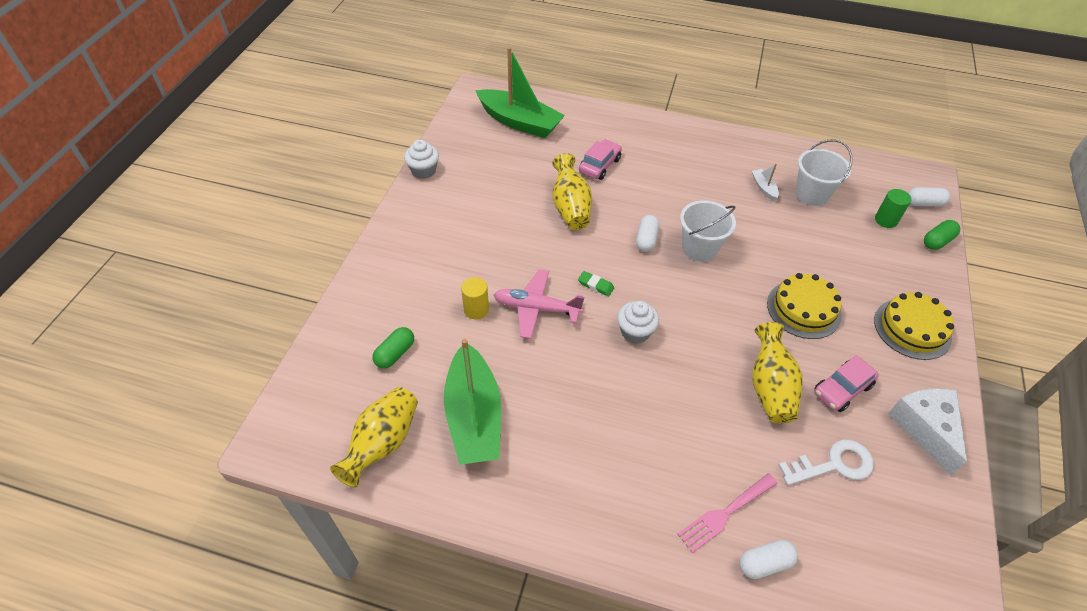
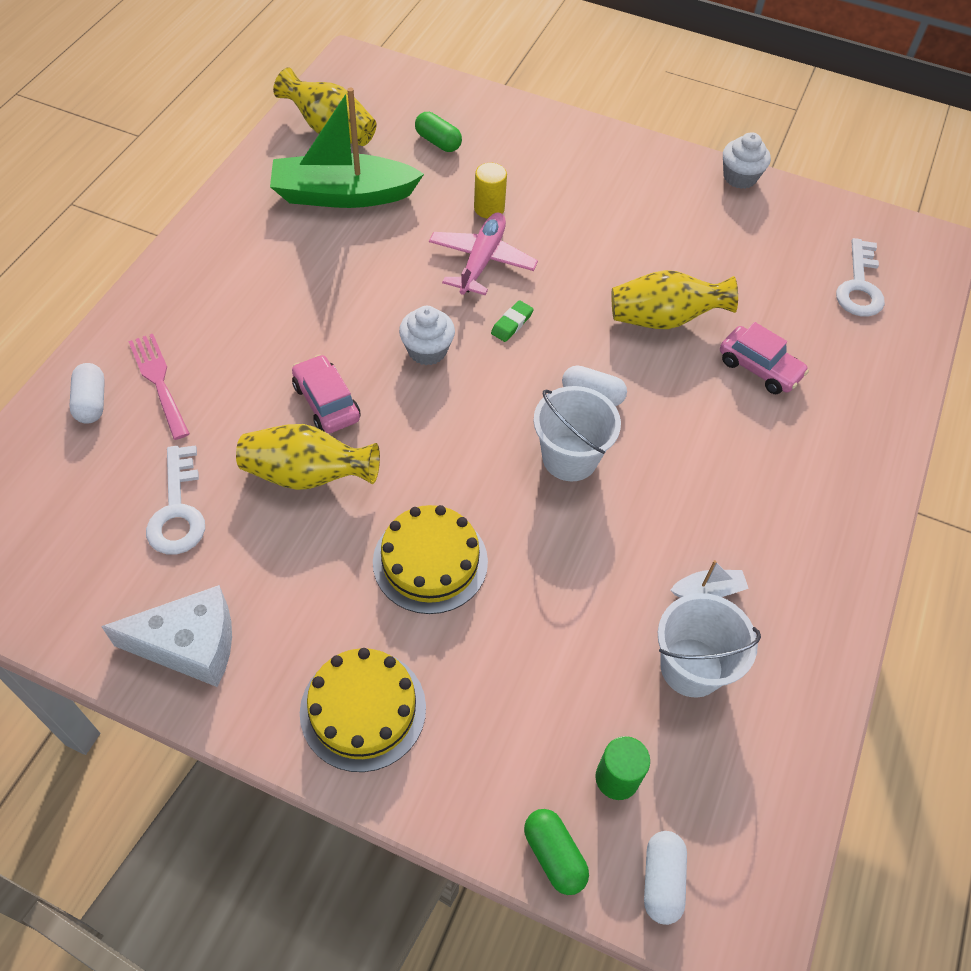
camera: 95 degrees right, 5 degrees up
green boat [475,47,565,138] -> white key [836,238,885,317]
pink car [814,355,879,412] -> pink car moved to [292,354,361,433]

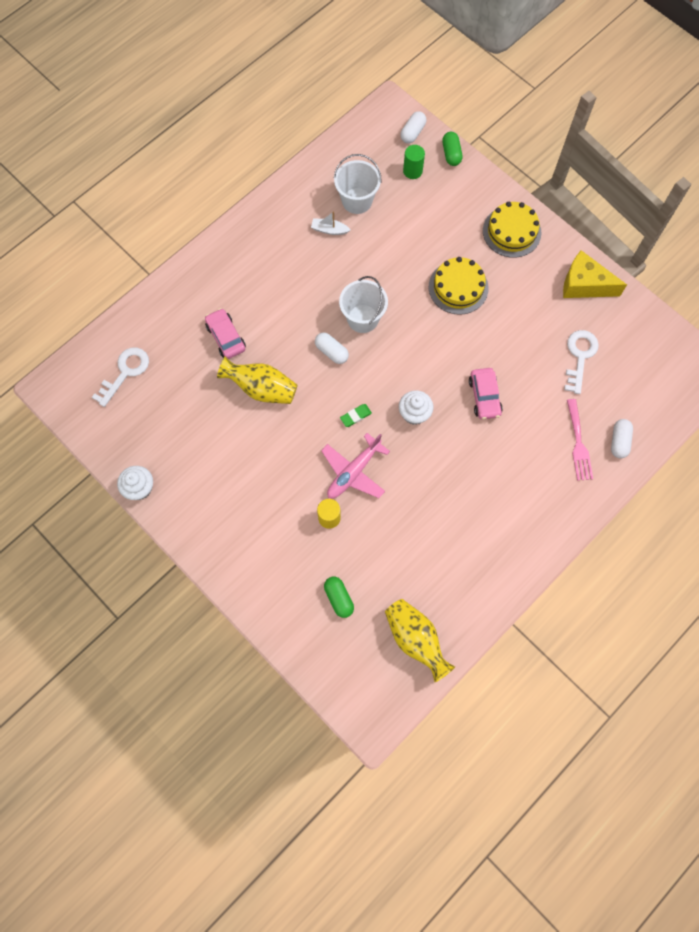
camera: 155 degrees left, 15 degrees up
white cheese [101,585,232,687] -> yellow cheese [563,250,627,298]
yellow vase [236,424,380,490] -> none
green boat [270,88,424,208] -> none

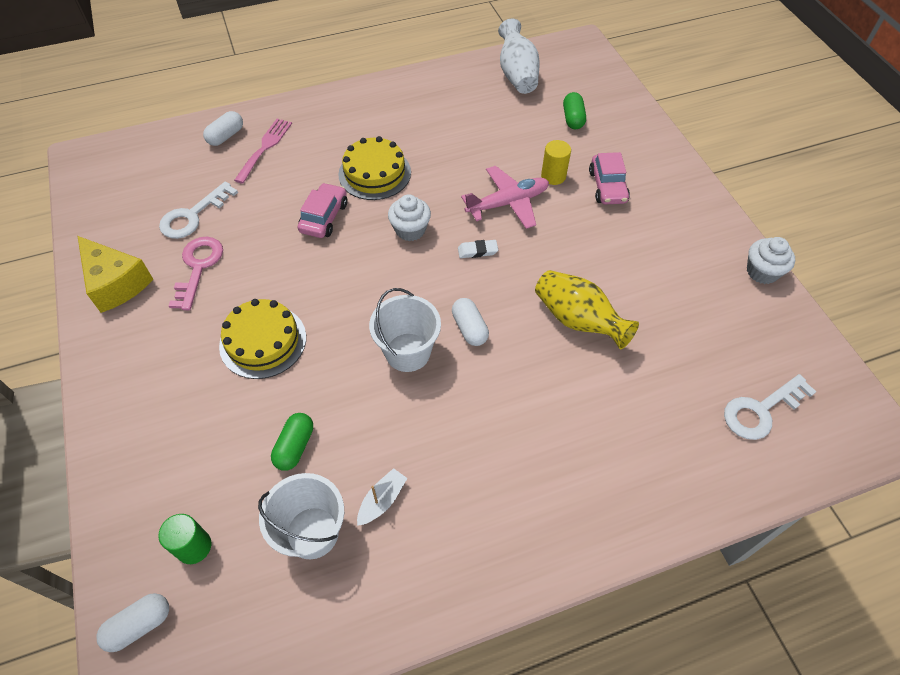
camera: 155 degrees left, 15 degrees down
pink car [205,308,246,359] -> pink car moved to [589,152,630,205]
white boat [311,212,350,235] -> white boat turned 90 degrees counterclockwise [357,468,407,526]
green eraser [340,404,372,427] -> white eraser [458,240,498,258]
yellow vase [385,599,455,682] -> white vase [498,18,540,94]
green capsule [442,132,462,166] -> green capsule moved to [271,413,313,471]
yellow cake [483,202,542,258] -> yellow cake moved to [338,136,411,200]
none -> pink key [169,237,223,310]

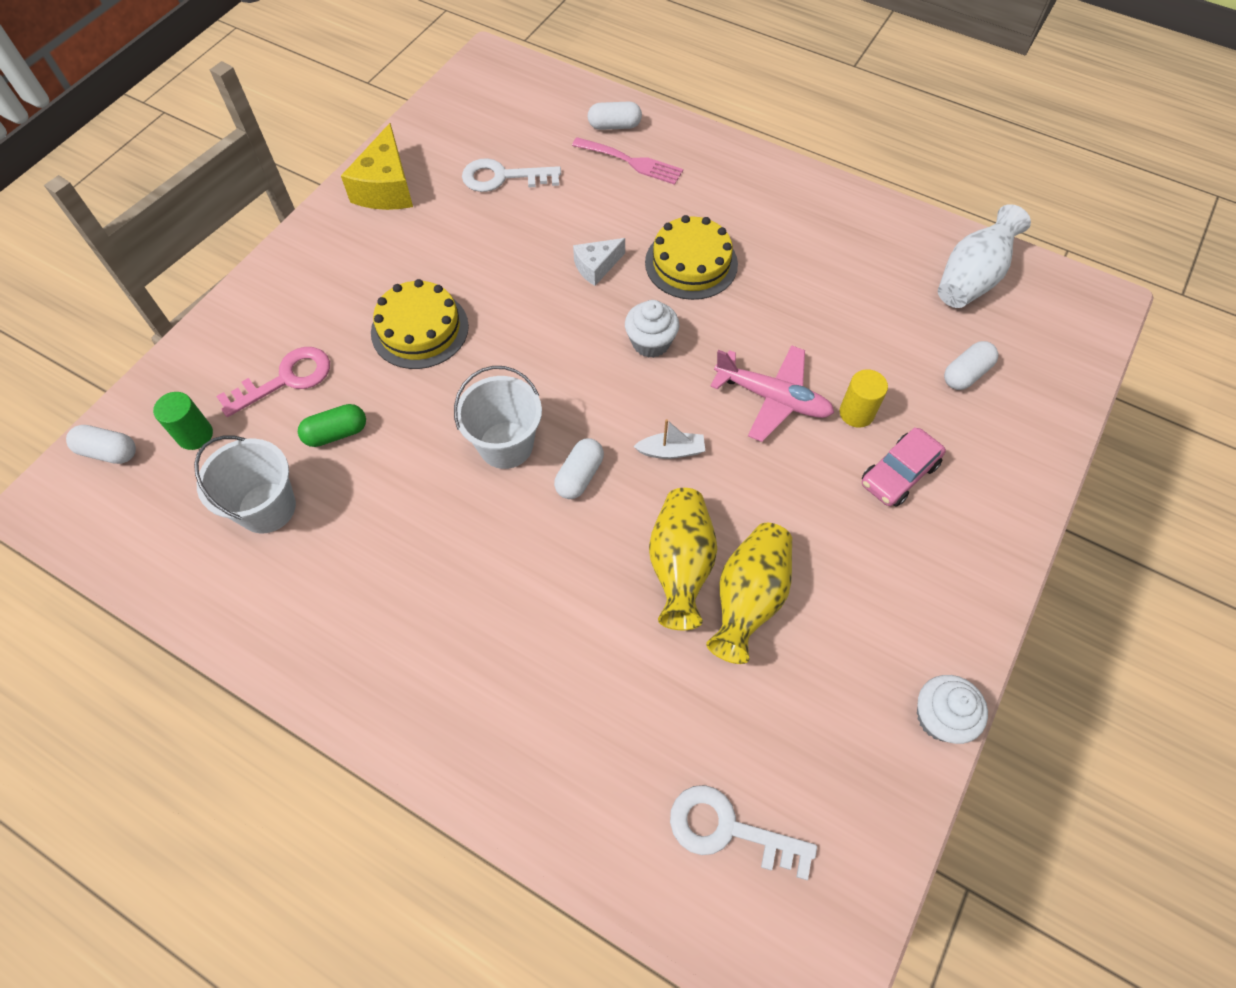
camera: 50 degrees right, 5 degrees up
pink key [169,237,223,310] -> pink key moved to [216,347,330,417]
pink fork [234,119,292,184] -> pink fork turned 45 degrees clockwise [572,137,683,185]
pink car [298,183,348,238] -> white cheese [573,238,625,286]
white boat [357,468,407,526] -> white boat moved to [633,419,705,459]
white eraser [458,240,498,258] -> none
green capsule [563,92,586,129] -> white capsule [944,341,998,390]
none -> yellow vase [706,523,792,664]

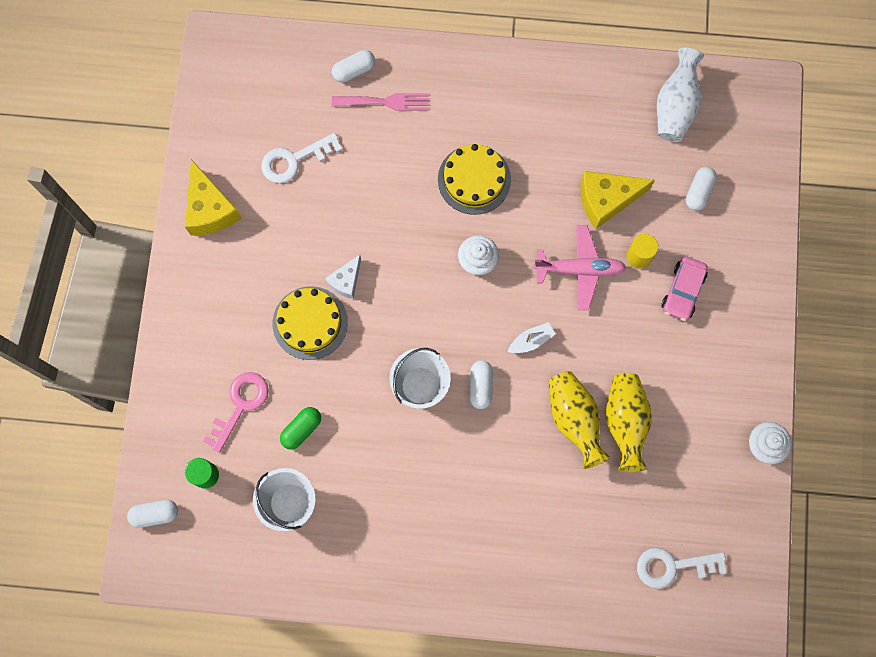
camera: 25 degrees left, 15 degrees up
white cheese [573,238,625,286] -> white cheese moved to [325,255,361,299]
none -> yellow cheese [581,171,655,229]

